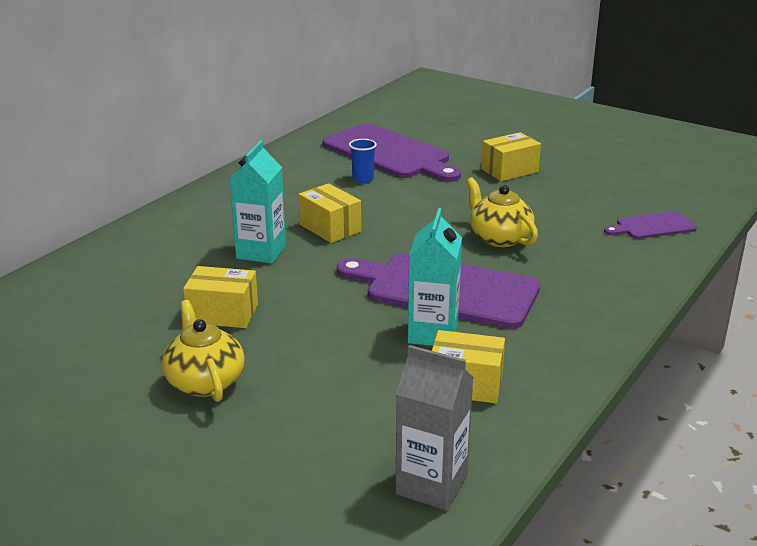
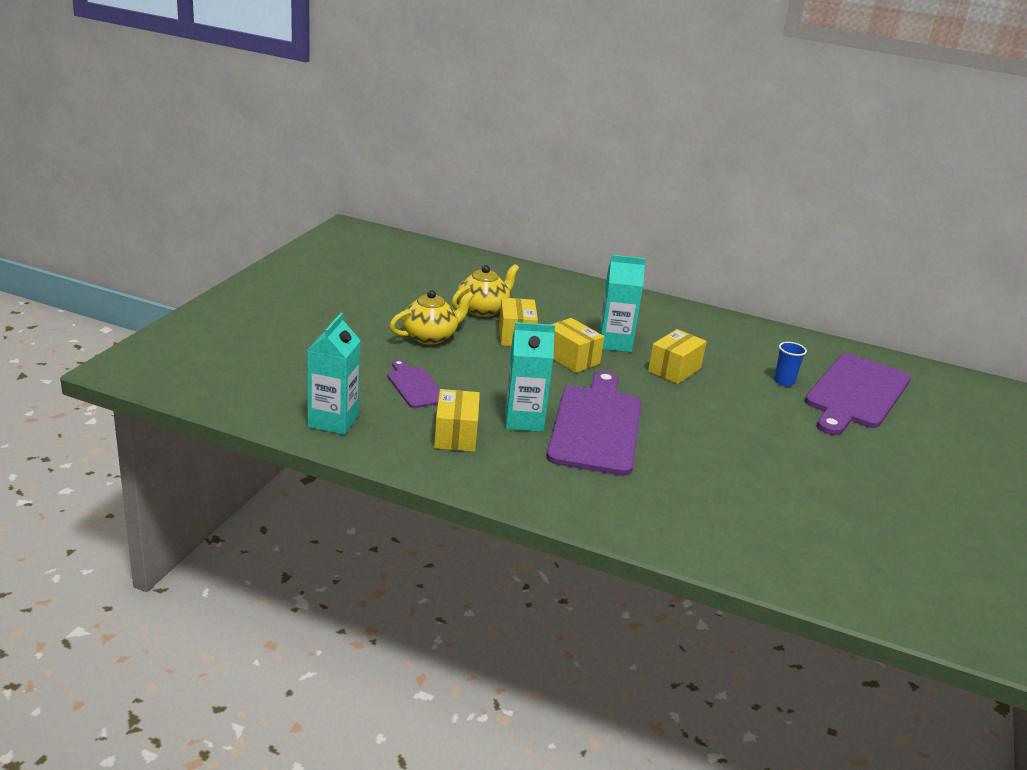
camera: 75 degrees right, 0 degrees up
grey carton [395,345,474,511] -> turquoise carton [307,313,361,435]
yellow teapot [466,177,538,247] -> yellow teapot moved to [452,264,519,317]
yellow box [481,132,541,181] -> yellow box moved to [550,318,604,373]
purple cutting board [604,211,697,239] -> purple cutting board moved to [387,360,440,408]

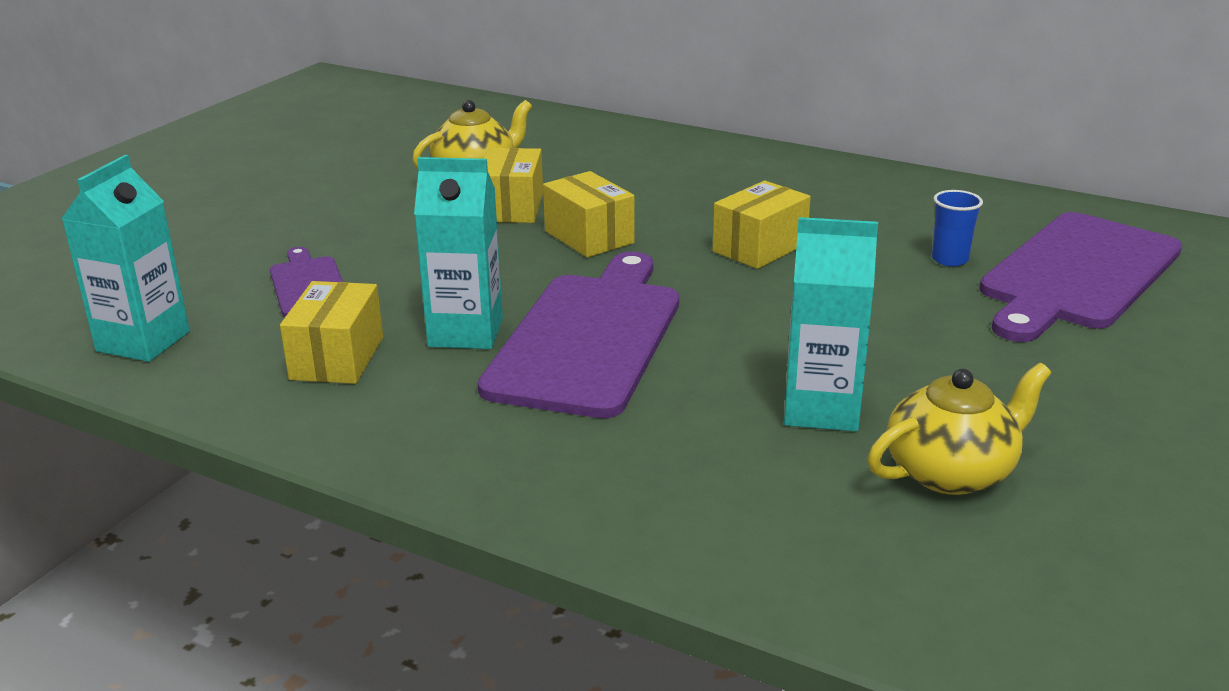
camera: 10 degrees right, 0 degrees up
yellow teapot [390,290,474,345] -> yellow teapot moved to [868,363,1051,495]
turquoise carton [599,255,646,352] -> turquoise carton moved to [784,217,878,431]

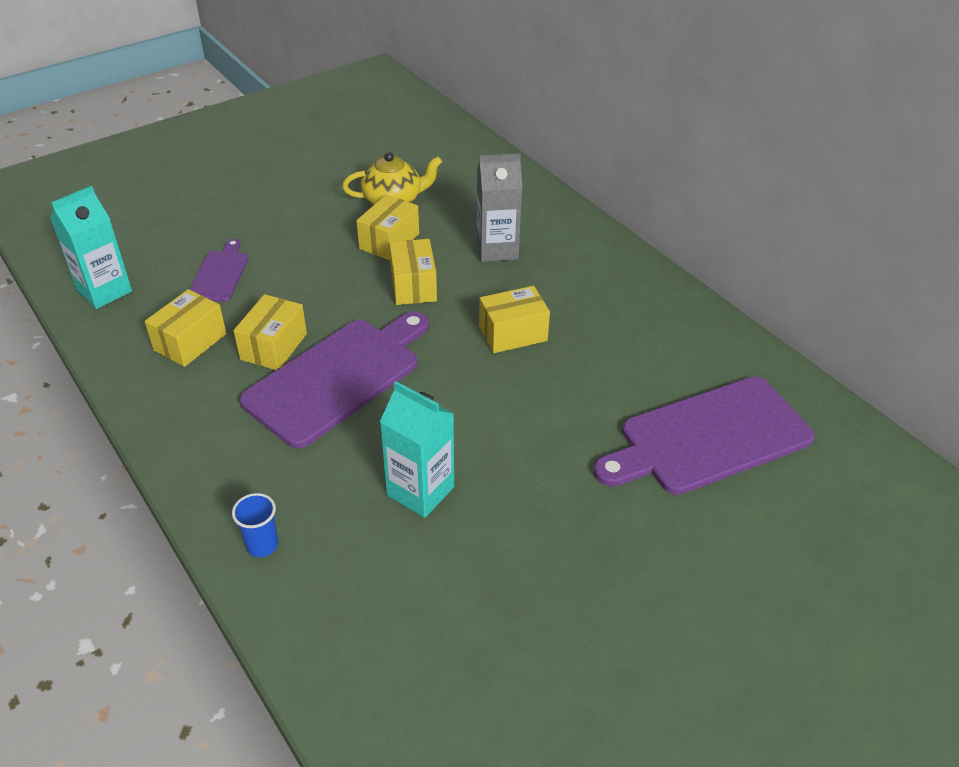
camera: 25 degrees right, 15 degrees up
turquoise carton [414,157,503,349] -> yellow box [233,294,307,370]
yellow teapot [868,363,1051,495] -> none
blue cup [932,190,983,266] -> blue cup moved to [232,493,278,557]
none -> grey carton [476,153,522,262]

